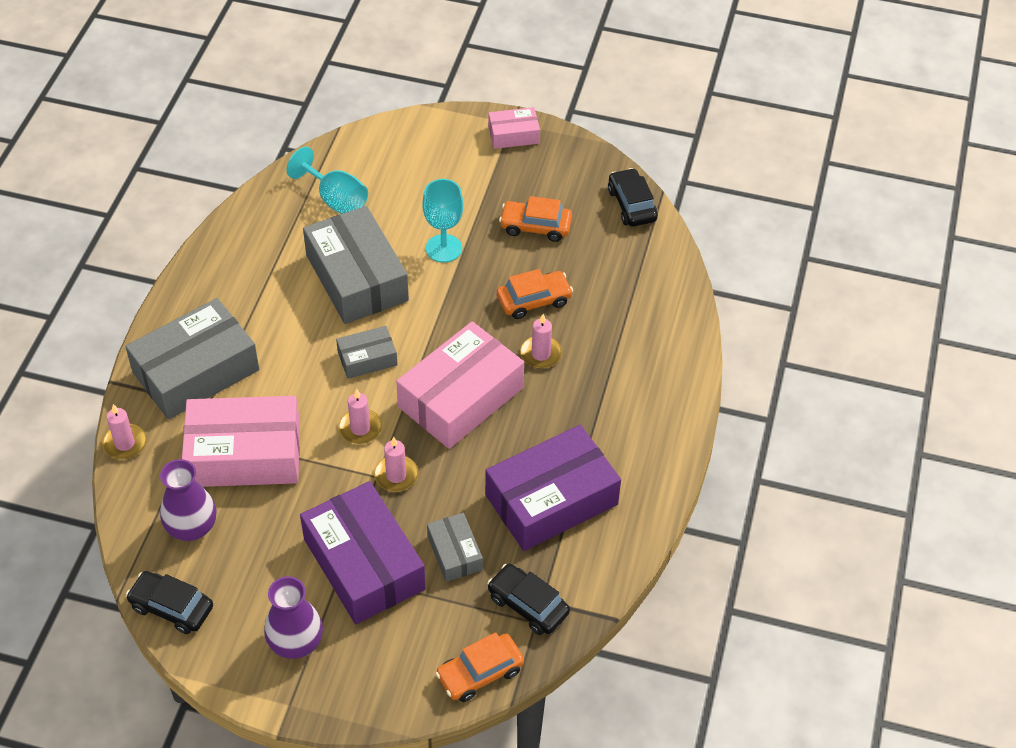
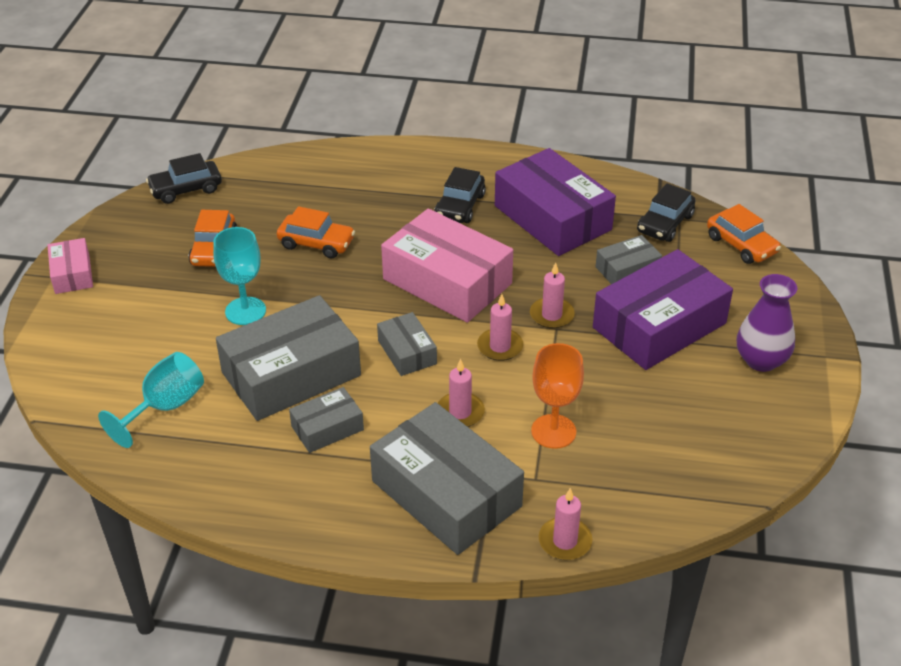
camera: 95 degrees left, 10 degrees down
black car [126,571,213,634] -> black car moved to [434,167,486,223]
purple vase [160,459,217,541] -> none
pink box [182,396,300,487] -> orange goblet [531,343,584,449]
orange car [497,269,573,319] -> orange car turned 135 degrees clockwise [277,206,355,258]
pink candle [520,314,562,369] -> pink candle moved to [438,359,485,427]
none -> grey box [289,387,364,453]

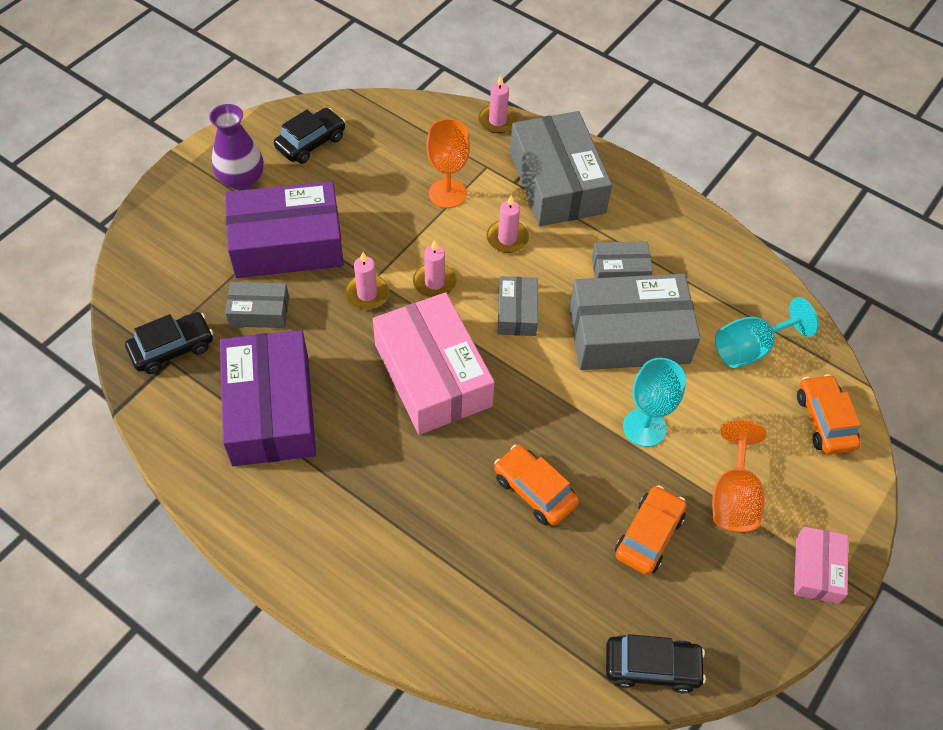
camera: 155 degrees left, 15 degrees up
black car [434,167,486,223] -> black car moved to [274,108,345,164]
orange car [707,204,781,264] -> orange car moved to [797,374,861,454]
none -> orange goblet [712,420,766,532]

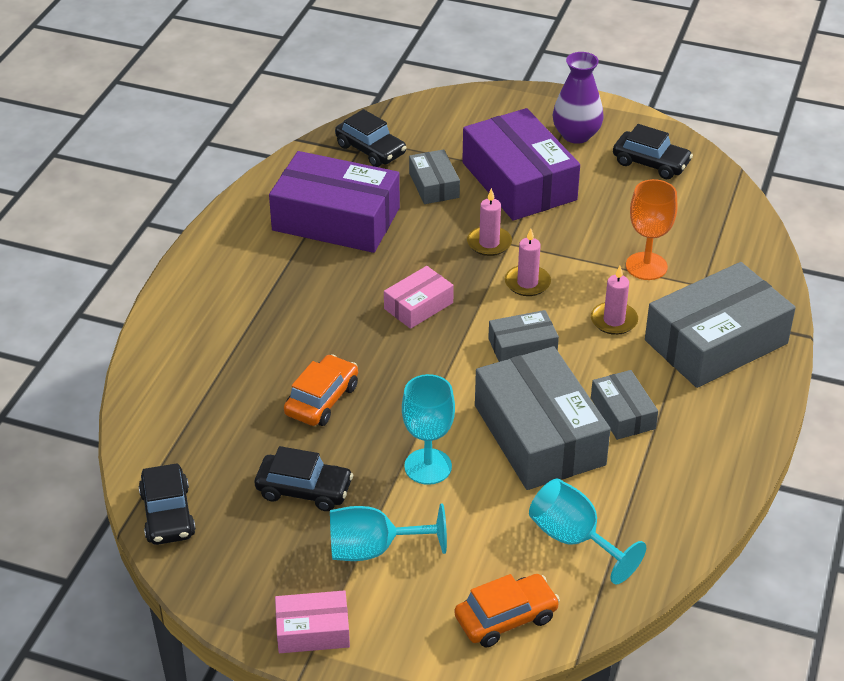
camera: 75 degrees right, 15 degrees down
purple box [220,330,316,467] -> purple box turned 45 degrees clockwise [269,151,400,253]
pink box [373,292,495,435] -> pink box [384,266,454,329], size x0.50
pink candle [478,75,518,133] -> none
orange car [615,485,687,575] -> black car [255,446,353,511]
orange goblet [712,420,766,532] -> turquoise goblet [330,503,447,561]

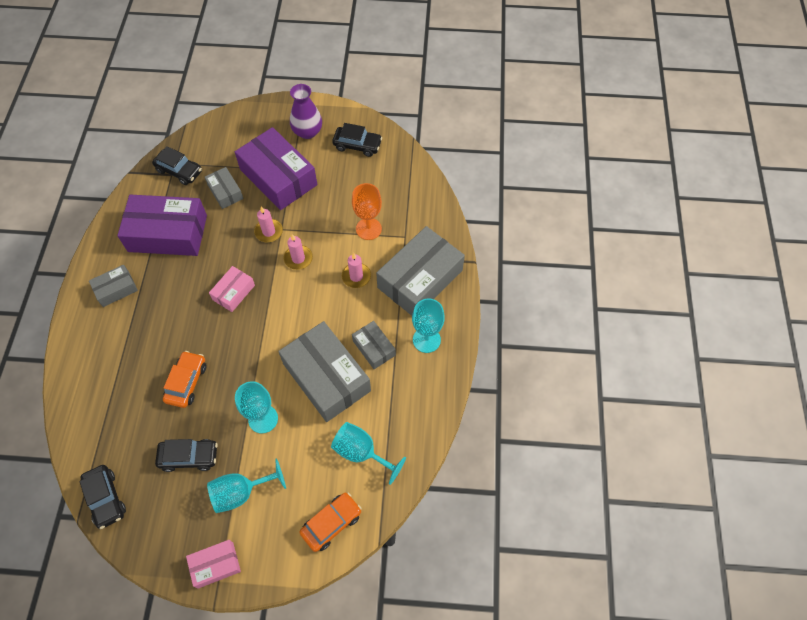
camera: 15 degrees left, 20 degrees up
grey box [488,310,559,362] -> grey box moved to [89,265,138,307]
none -> turquoise goblet [412,299,445,353]

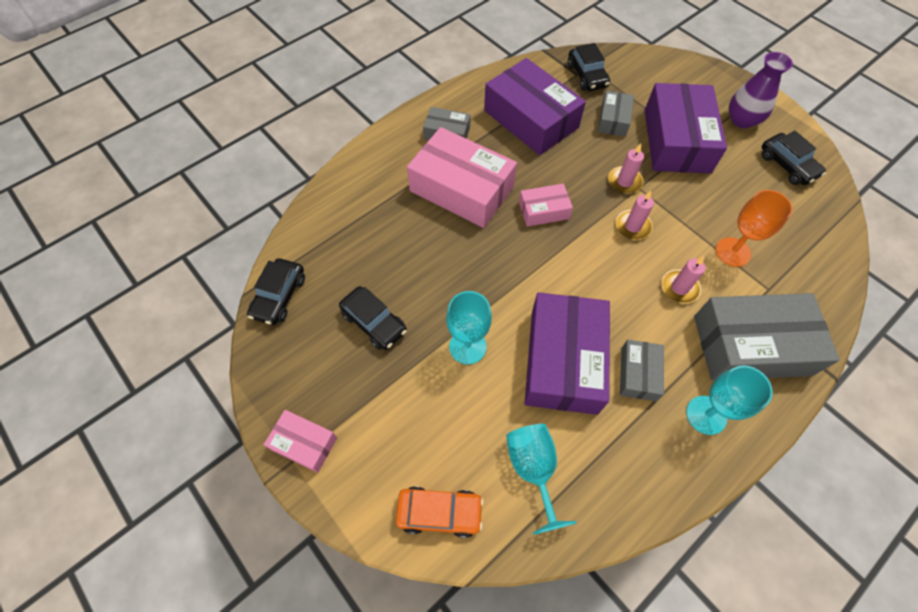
camera: 45 degrees right, 0 degrees up
orange car [163,351,207,408] -> none
turquoise goblet [207,458,286,513] -> none
grey box [278,321,371,422] -> purple box [525,292,610,415]
none -> pink box [407,127,517,228]

